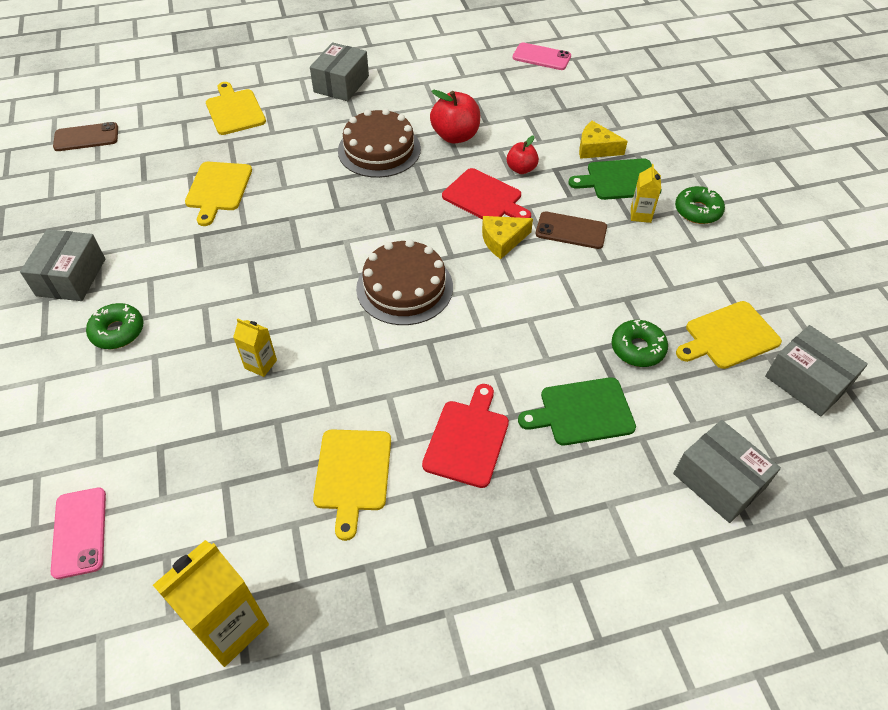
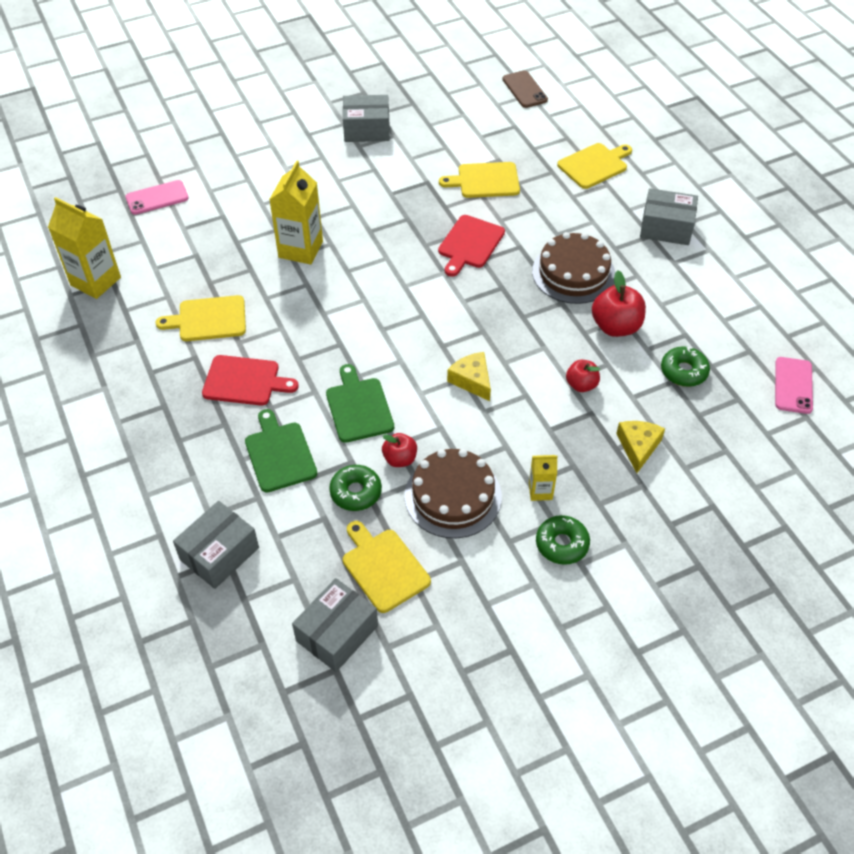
camera: 80 degrees right, 0 degrees up
green donut [86,303,144,349] -> green donut moved to [661,346,710,387]
yellow carton [233,318,277,377] -> yellow carton [269,160,323,265], size x1.91
brown cake [356,239,453,325] -> brown cake moved to [405,449,502,538]
red cutting board [442,168,531,219] -> red cutting board moved to [438,215,505,277]
brown phone [536,212,607,249] -> none
green cutting board [569,158,662,200] -> green cutting board moved to [326,364,394,443]
none -> red apple [382,433,417,467]

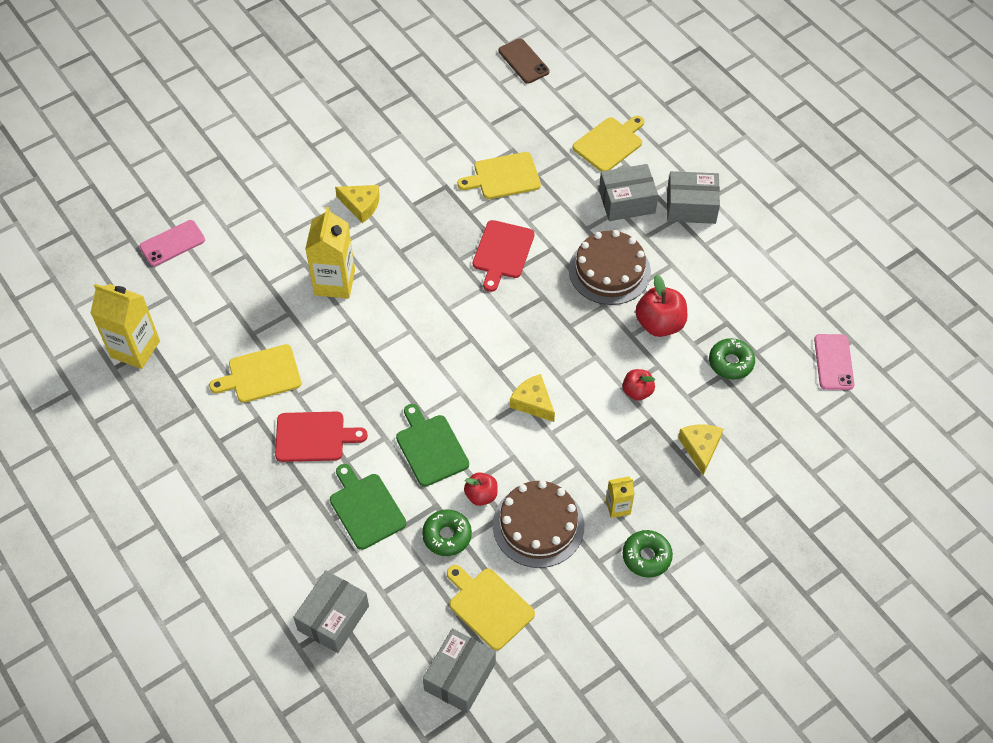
camera: 10 degrees left, 5 degrees up
grey box [343,95,390,142] -> grey box moved to [599,164,658,221]
none -> yellow cheese [335,185,380,223]

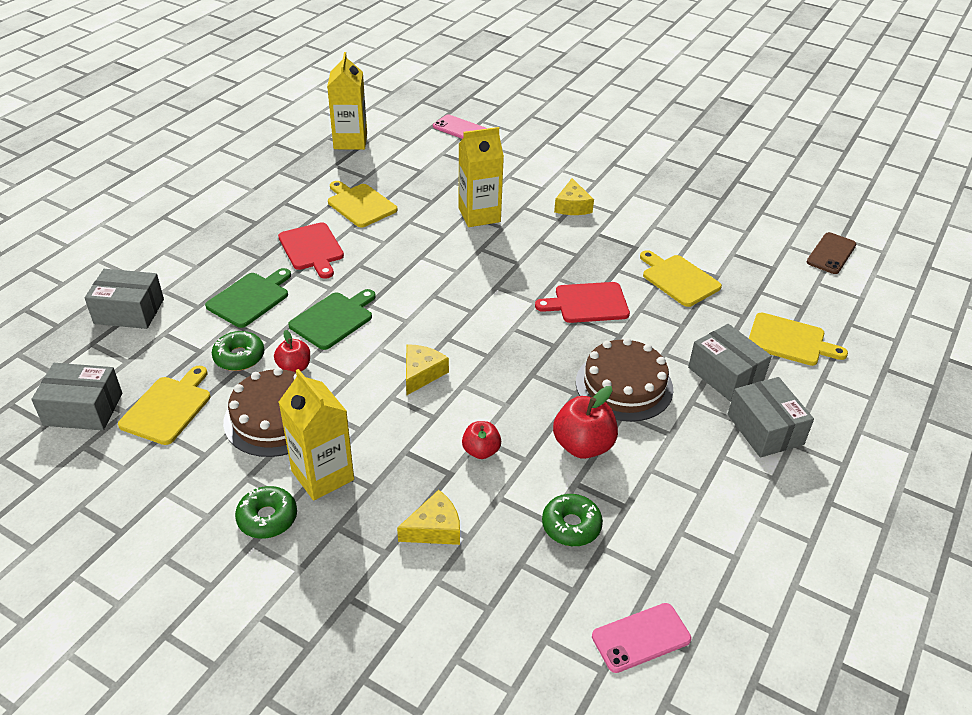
camera: 65 degrees right, 15 degrees down
yellow carton [606,476,635,518] -> yellow carton [279,369,354,501], size x1.91

